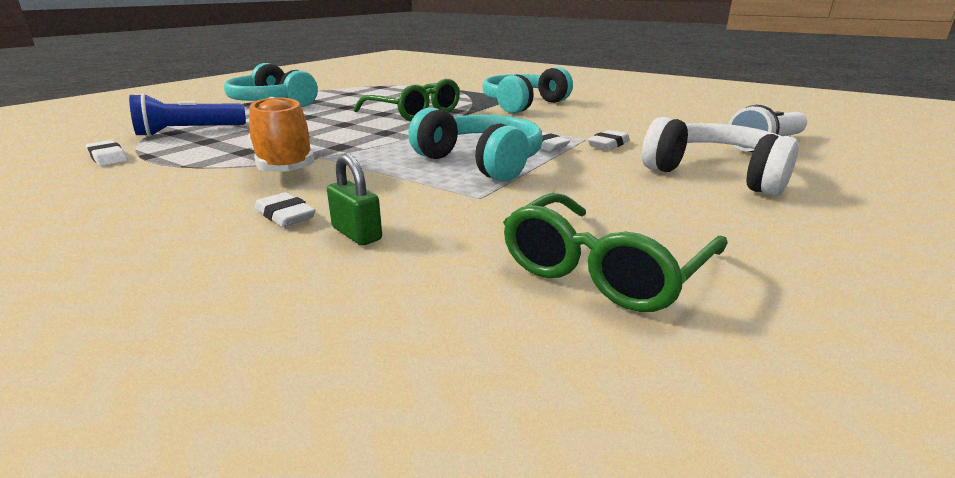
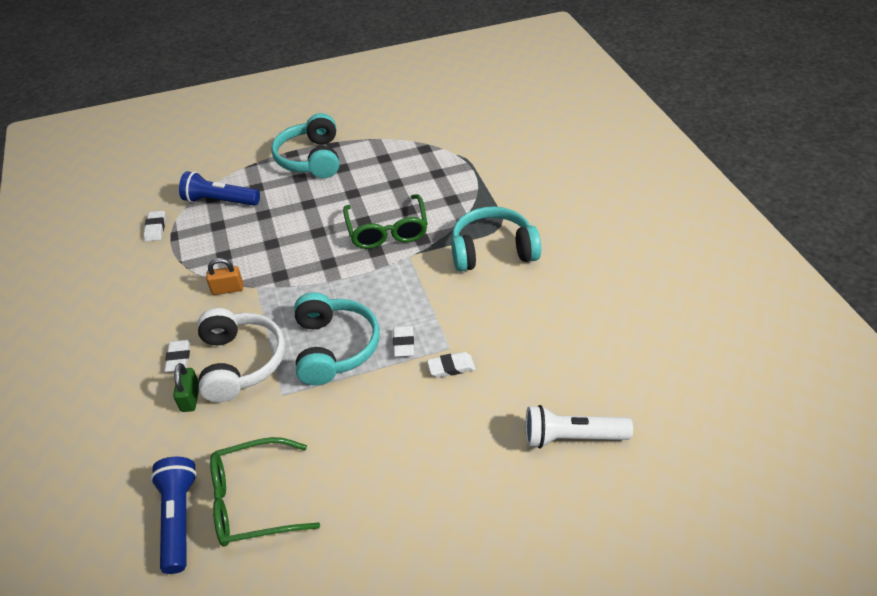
camera: 40 degrees right, 20 degrees up
orange shoe [248,97,315,171] -> orange padlock [206,258,243,295]
white headphones [642,117,799,196] -> white headphones moved to [198,308,285,402]
none -> blue flashlight [150,457,197,574]

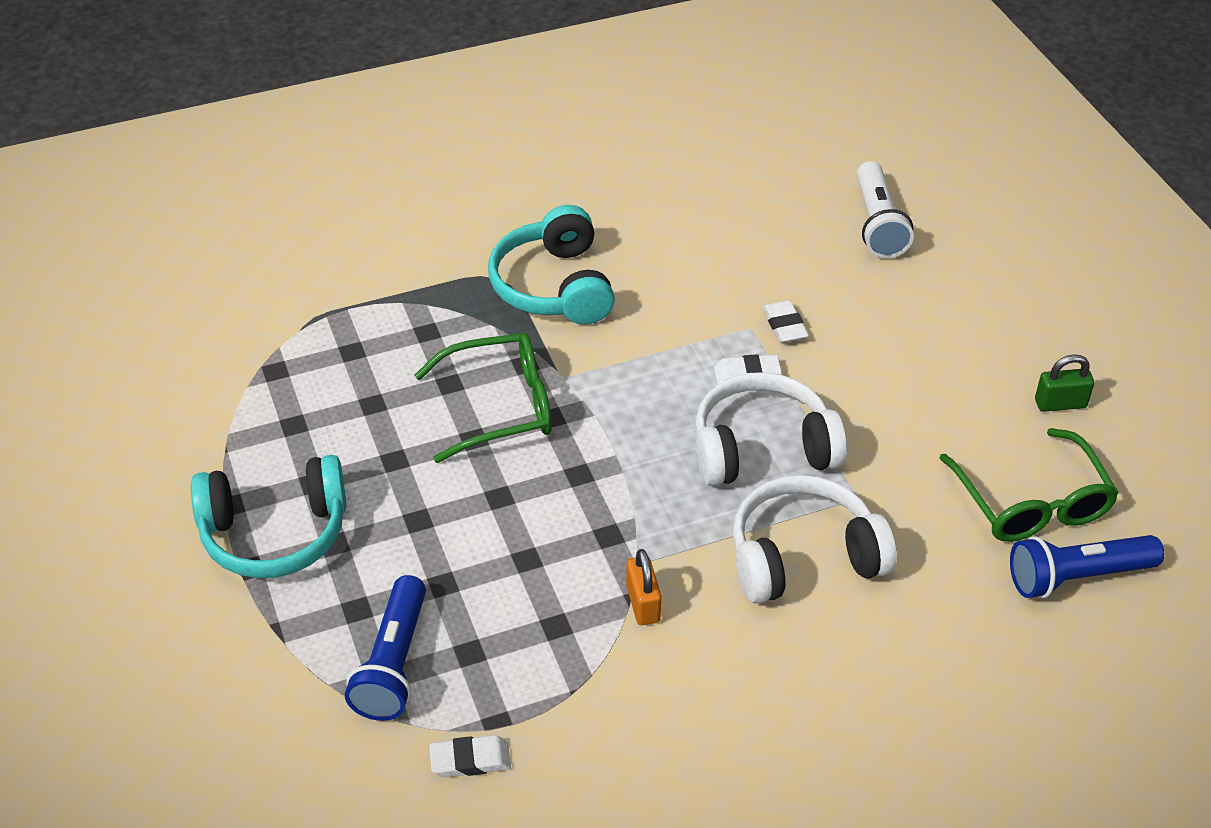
camera: 95 degrees left, 0 degrees up
white eraser [164,340,191,372] -> none
green padlock [173,363,199,412] -> green padlock moved to [1035,354,1094,412]
turquoise headphones [294,292,380,386] -> white headphones [695,372,847,486]

